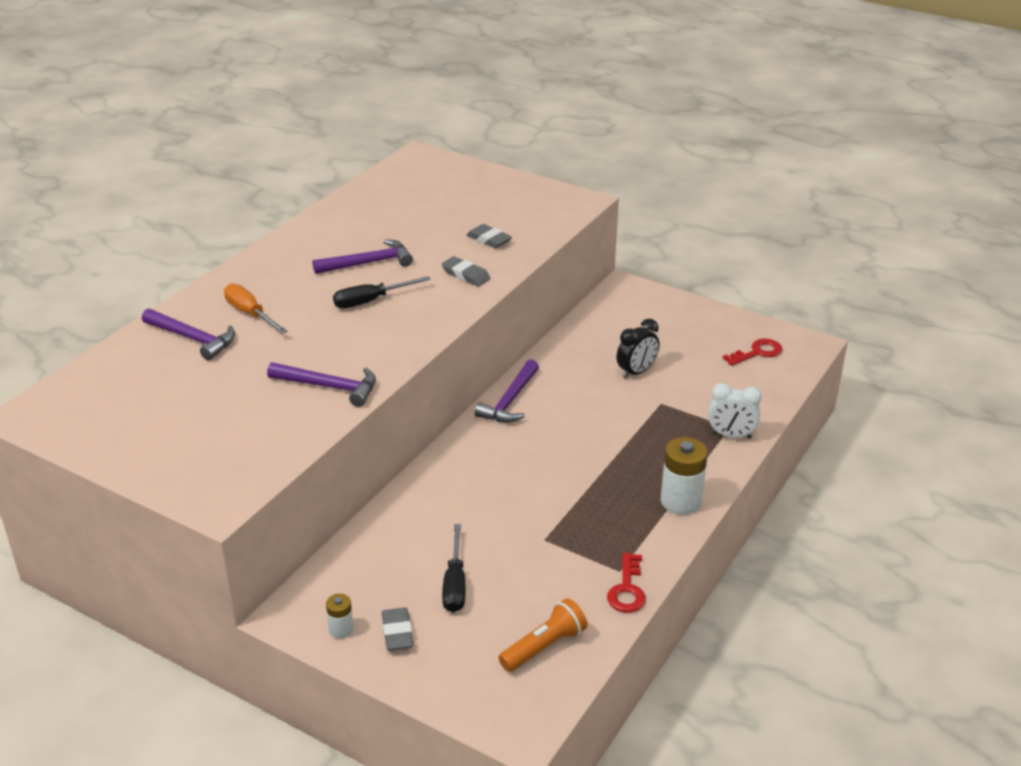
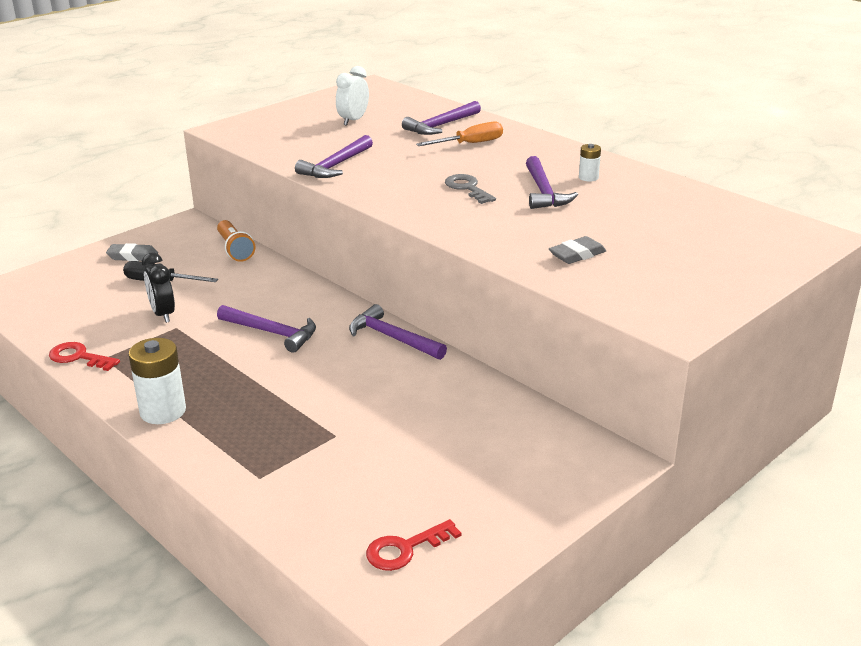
camera: 105 degrees right, 5 degrees down
white battery [326,594,353,639] -> white battery moved to [579,144,601,182]
black screwdriver [333,276,431,308] -> grey key [445,174,496,204]
grey eraser [442,256,490,286] -> none
orange flashlight [498,598,587,672] -> orange flashlight moved to [217,220,255,262]
black clock [617,319,659,379] -> black clock moved to [142,253,175,323]
white clock [708,383,762,439] -> white clock moved to [336,66,369,126]
red key [723,339,782,366] -> red key turned 75 degrees clockwise [366,519,462,571]
none -> purple hammer [217,305,316,353]

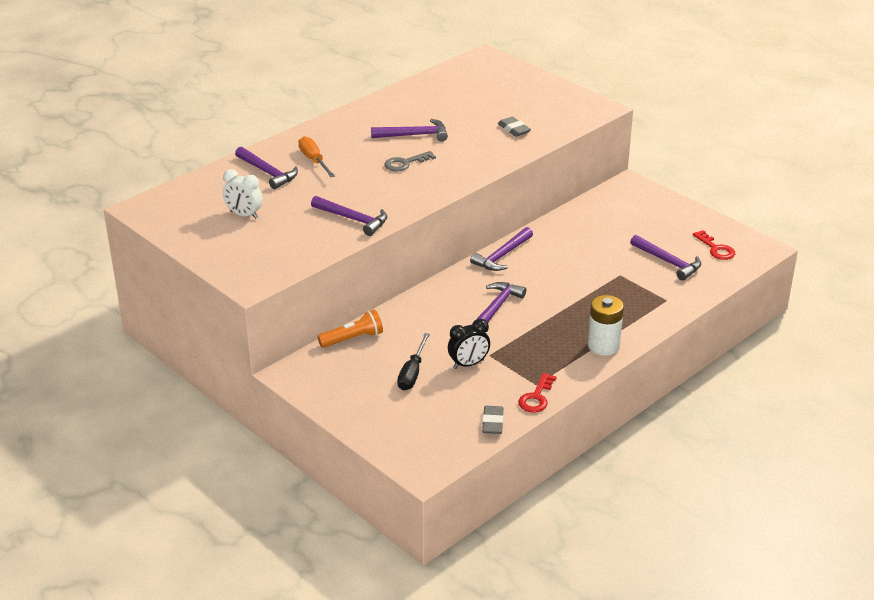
camera: 90 degrees left, 5 degrees up
grey eraser [106,243,158,261] -> grey eraser moved to [482,406,503,434]
white battery [579,144,601,182] -> none
none -> purple hammer [630,235,701,280]

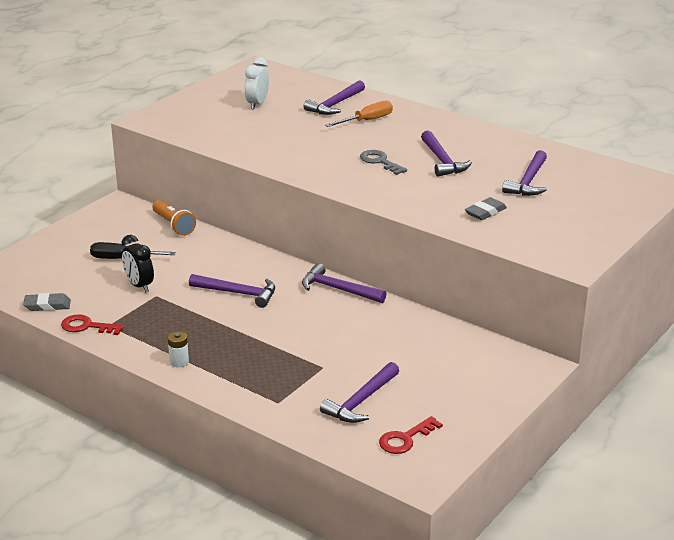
camera: 80 degrees right, 5 degrees down
purple hammer [311,196,387,236] -> purple hammer moved to [502,150,547,196]
white battery [588,295,624,356] -> white battery [168,331,189,367], size x0.53

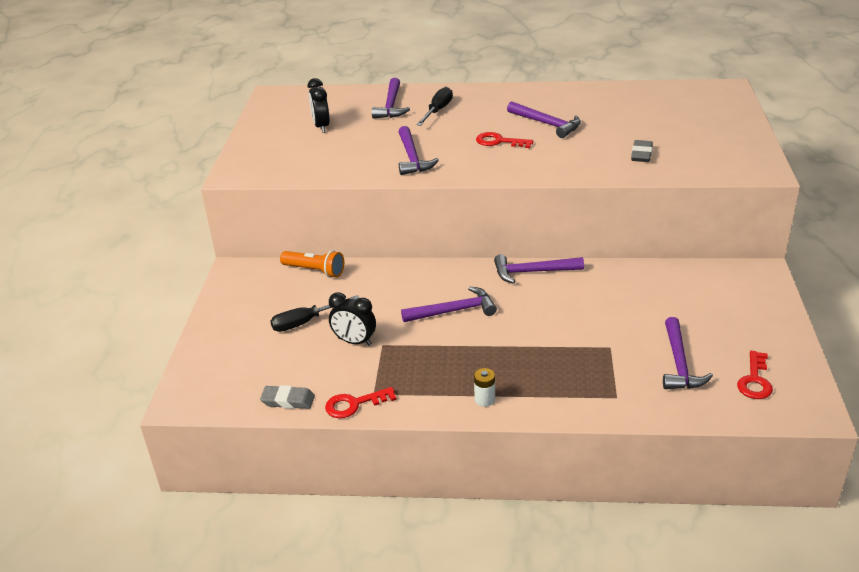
camera: 30 degrees left, 5 degrees up
grey eraser [23,293,71,311] -> grey eraser turned 45 degrees clockwise [260,385,315,409]
white clock [245,57,269,110] -> black clock [308,78,330,133]
orange screwdriver [325,101,393,127] -> black screwdriver [416,87,453,126]
grey key [360,150,407,175] -> red key [476,132,533,148]
purple hammer [502,150,547,196] -> purple hammer moved to [398,126,439,175]

